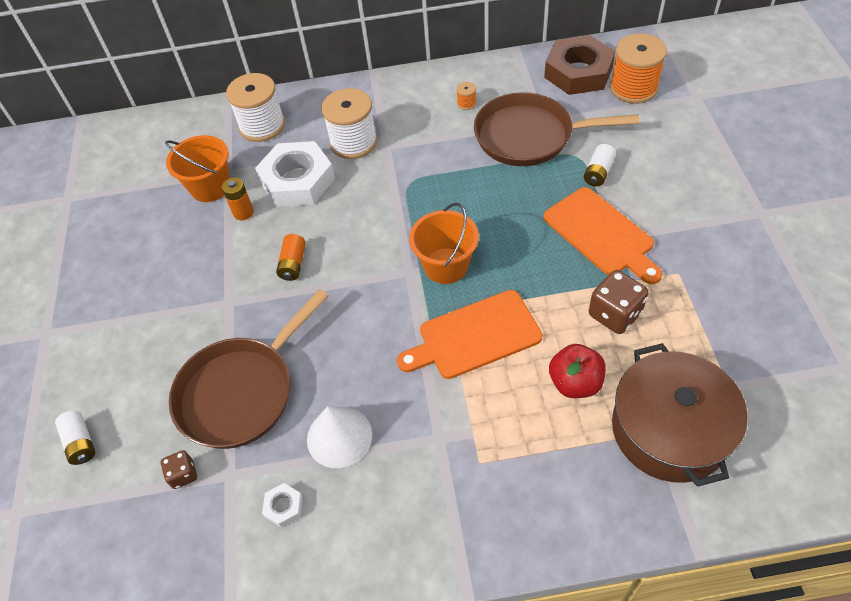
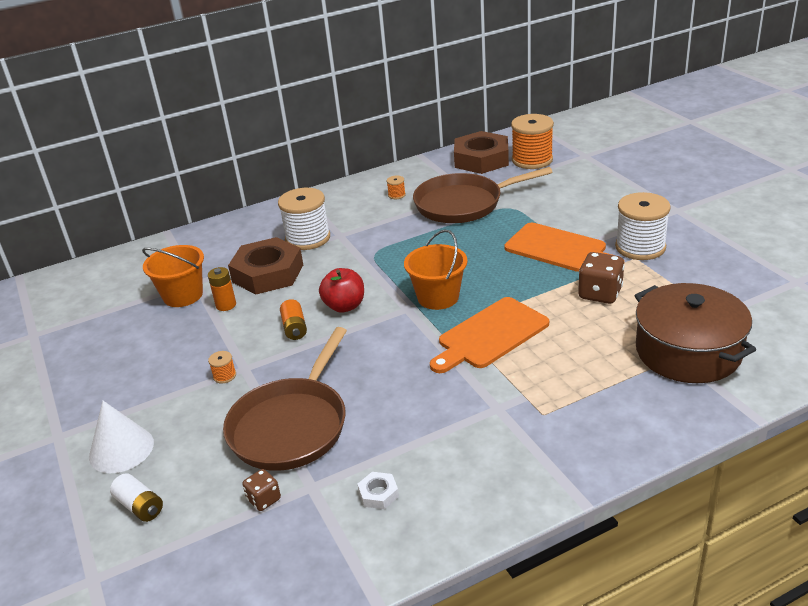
camera: 20 degrees left, 20 degrees down
white spool [226,73,285,142] -> white spool moved to [615,192,671,260]
white nut [255,141,335,207] -> brown nut [228,237,303,294]
white cone [307,406,372,468] -> white cone moved to [89,401,154,473]
red apple [549,344,606,398] -> red apple moved to [319,268,364,313]
white battery [584,144,616,187] -> none
none -> orange spool [208,351,236,383]

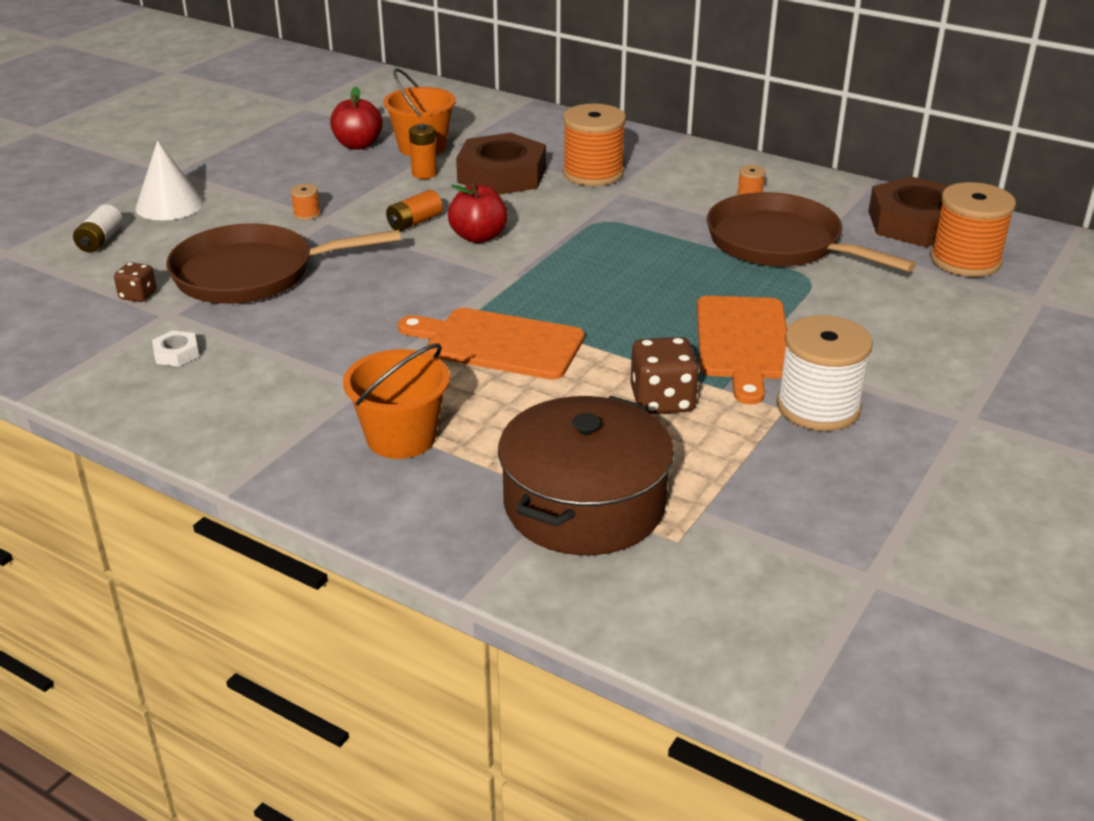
camera: 55 degrees right, 0 degrees up
white spool [278,188,330,250] -> orange spool [562,104,626,186]
orange bucket [404,229,467,310] -> orange bucket moved to [343,344,450,459]
none -> red apple [330,87,383,150]

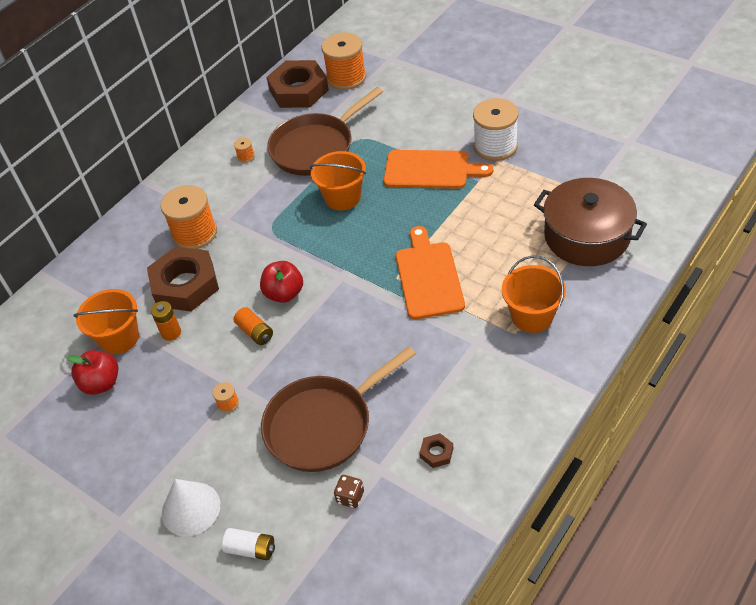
camera: 80 degrees left, 15 degrees up
white nut [152,330,199,367] -> brown nut [420,433,453,468]
brown pan [166,223,401,304] -> brown pan turned 60 degrees clockwise [261,346,416,472]
orange cutting board [398,308,585,380] -> orange cutting board turned 150 degrees clockwise [396,226,465,319]
brown dice [630,337,700,414] -> none
none -> orange bucket [310,151,366,211]

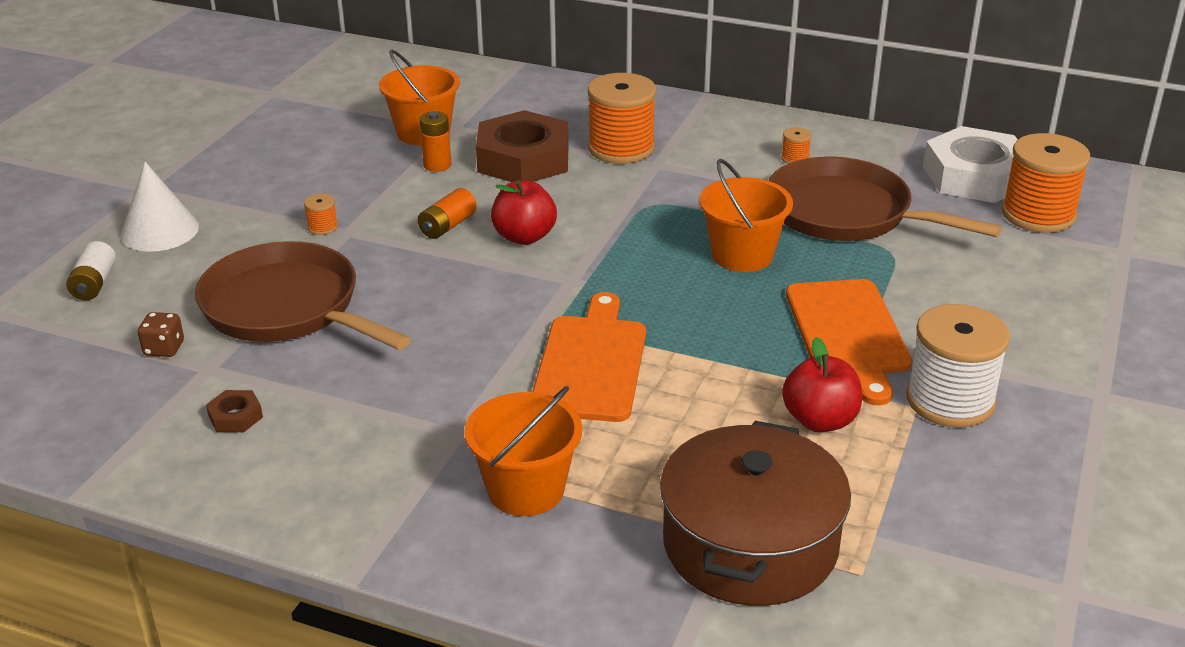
camera: 70 degrees right, 15 degrees down
red apple [67,350,119,395] -> red apple moved to [782,337,862,432]
brown nut [266,60,329,108] -> white nut [923,126,1018,203]
orange cutting board [396,226,465,319] -> orange cutting board turned 60 degrees counterclockwise [532,292,646,422]

